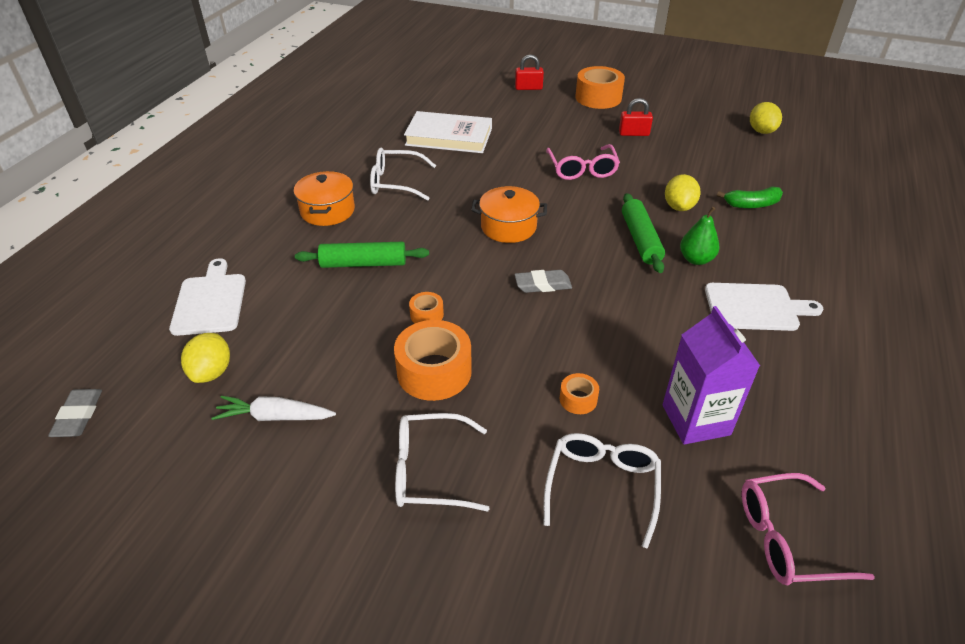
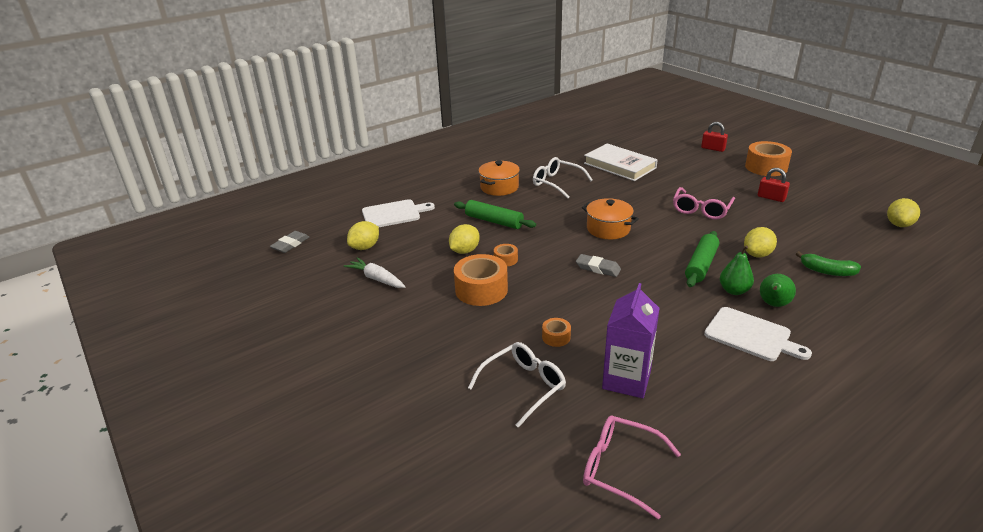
camera: 35 degrees right, 10 degrees down
white cutting board [169,258,246,336] -> white cutting board turned 45 degrees clockwise [362,199,435,227]
white glasses [395,413,490,511] -> none
none -> yellow lemon [449,224,480,254]
none -> green pear [760,274,796,307]

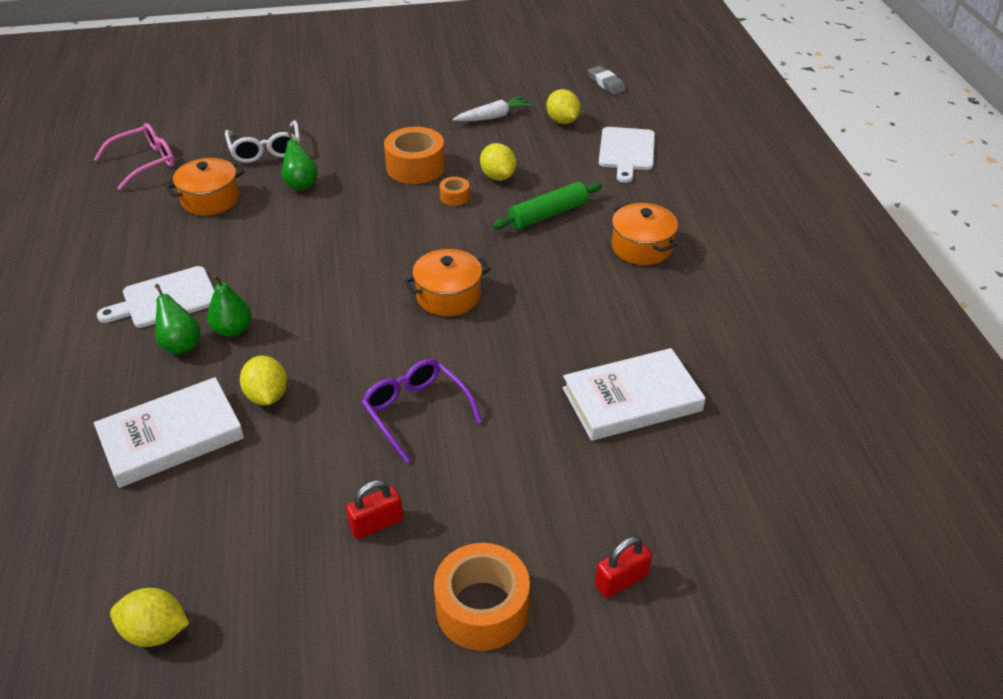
camera: 115 degrees right, 10 degrees up
white glasses [533,157,593,199] -> none
orange tape [542,318,571,347] -> green pear [282,131,318,190]
grey eraser [576,254,621,277] -> none
purple carton [602,283,660,398] -> orange pot [166,158,245,216]
pink glasses [673,187,735,220] -> purple glasses [361,359,482,463]
green rolling pin [685,231,719,287] -> none
green banana [796,251,861,276] -> white book [94,377,244,488]
yellow lemon [887,198,920,227] -> yellow lemon turned 45 degrees counterclockwise [110,588,189,647]

